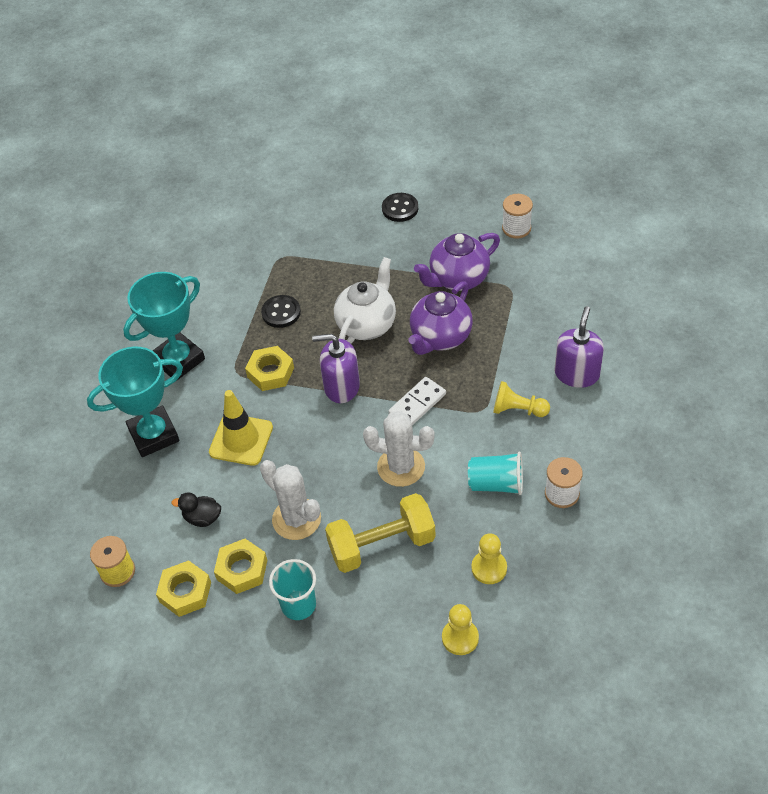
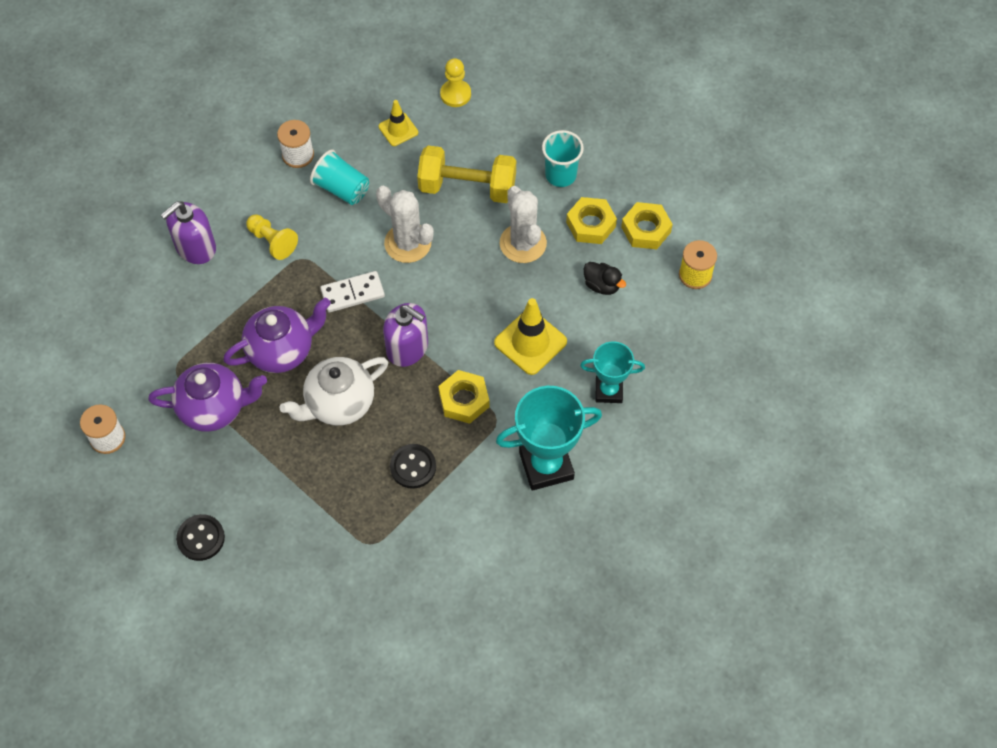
camera: 155 degrees left, 10 degrees up
turquoise trophy [87,347,183,457] -> turquoise trophy [580,341,645,403], size x0.61
yellow pawn [471,534,507,584] -> yellow traffic cone [379,100,418,146]

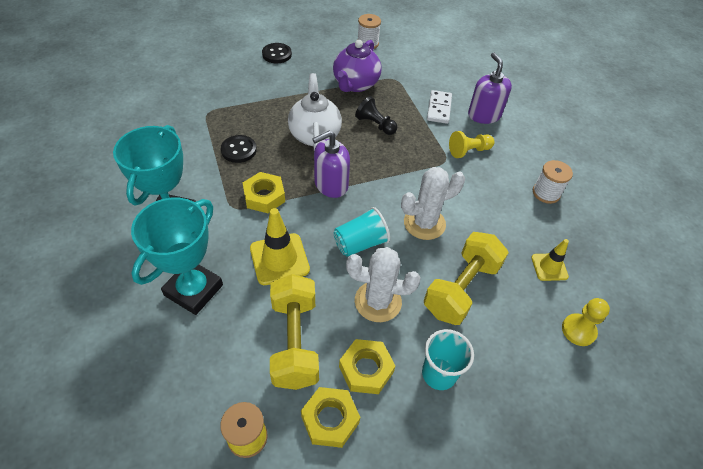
camera: 115 degrees right, 10 degrees down
purple teapot [223,297,331,373] -> black pawn [355,96,397,135]
turquoise cup [310,150,369,205] -> turquoise cup moved to [333,207,390,257]
white domino [320,271,385,312] -> white domino moved to [427,90,452,124]
turquoise trophy [580,341,645,403] -> turquoise trophy [131,198,223,315], size x1.63
black duck [584,262,626,295] -> yellow dumbbell [270,274,319,390]

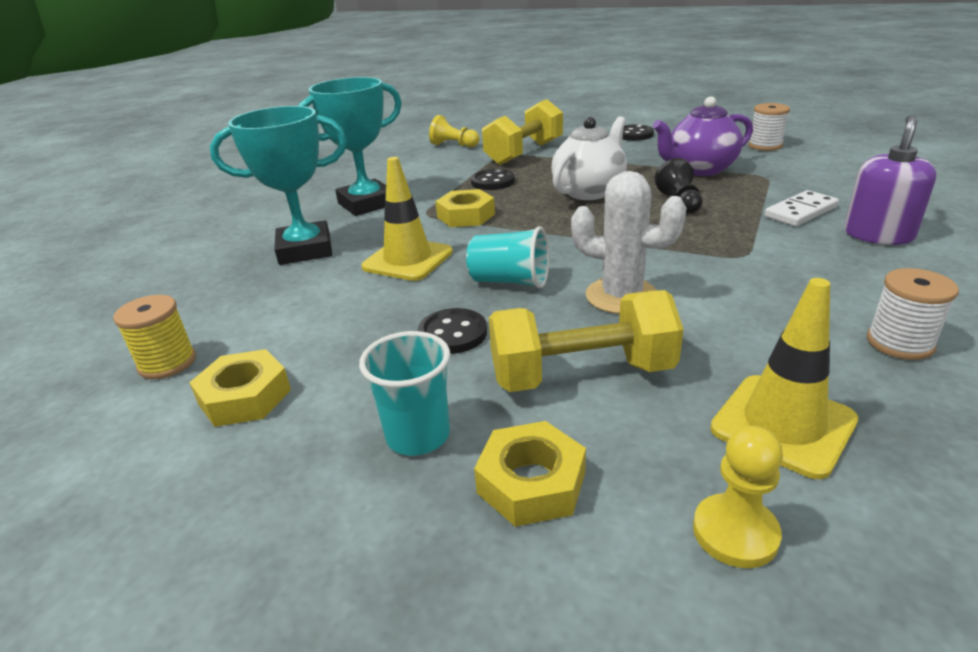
camera: 50 degrees right, 20 degrees down
yellow dumbbell [270,274,319,390] -> yellow dumbbell moved to [482,99,563,165]
purple soap dispenser [312,130,350,198] -> none
yellow nut [339,339,395,394] -> yellow nut moved to [474,421,586,527]
white cactus [346,247,420,322] -> black button [418,308,487,354]
yellow pawn [449,131,494,158] -> yellow pawn moved to [429,115,479,147]
yellow traffic cone [531,239,569,281] -> yellow traffic cone [710,278,858,479], size x1.65

